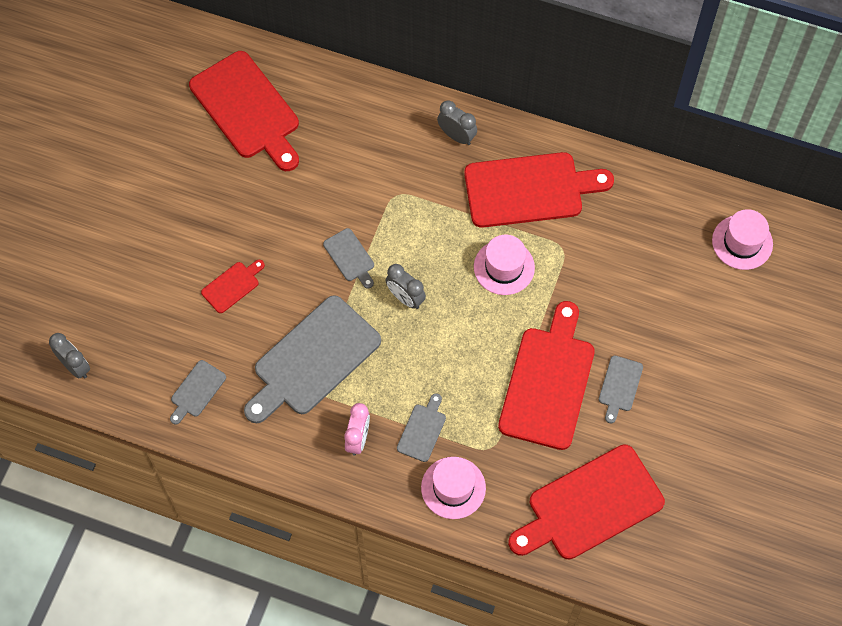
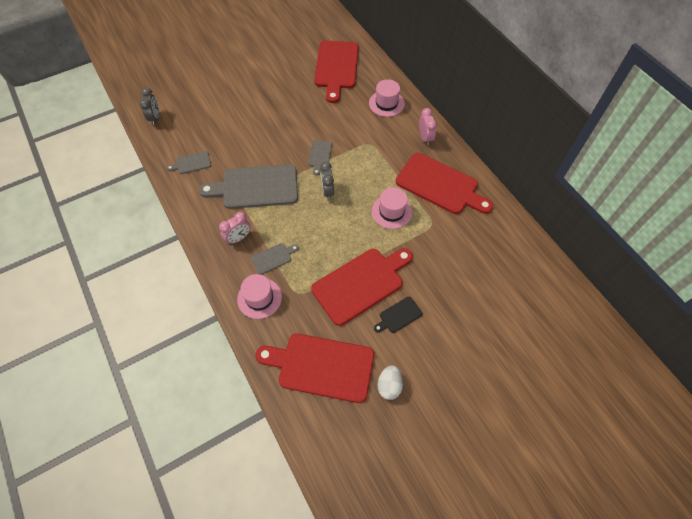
camera: 40 degrees right, 5 degrees down
red cutting board [201,260,265,313] -> none
grey clock [437,100,477,145] -> pink clock [419,108,437,145]
grey cutting board [599,355,643,423] -> black cutting board [374,297,422,333]
pink hat [712,209,773,270] -> pink hat moved to [369,79,405,117]
none -> white egg [377,365,403,400]

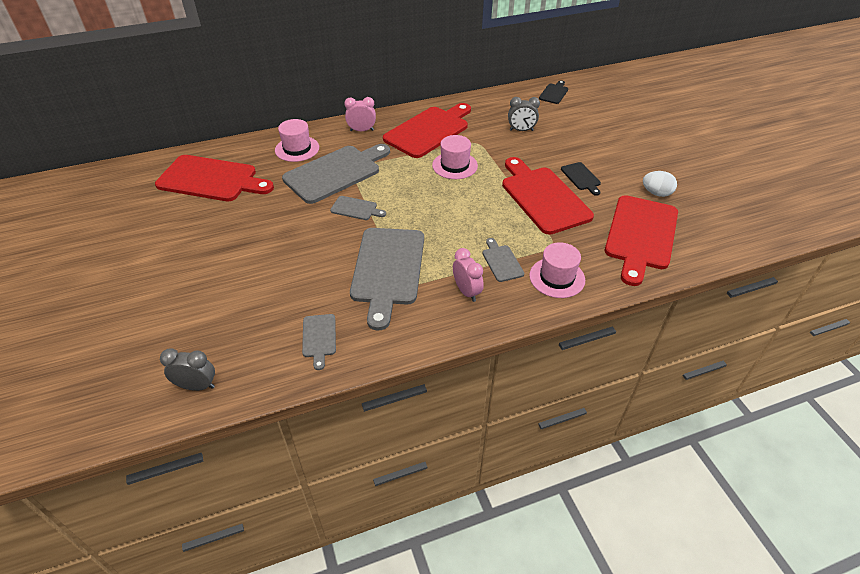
camera: 80 degrees left, 15 degrees down
grey clock [320,162,334,200] -> grey clock moved to [508,97,540,131]
none -> grey cutting board [282,144,390,204]
none -> black cutting board [539,80,568,104]

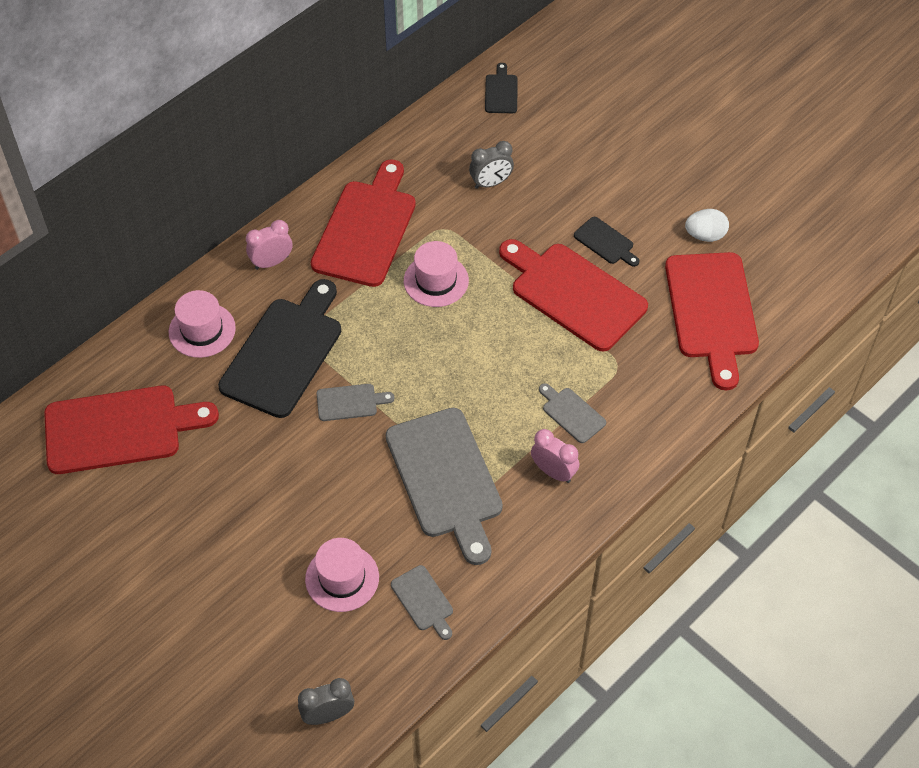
camera: 25 degrees left, 10 degrees up
grey cutting board [282,144,390,204] -> black cutting board [218,279,341,418]
pink hat [529,242,585,298] -> pink hat moved to [305,538,379,612]

